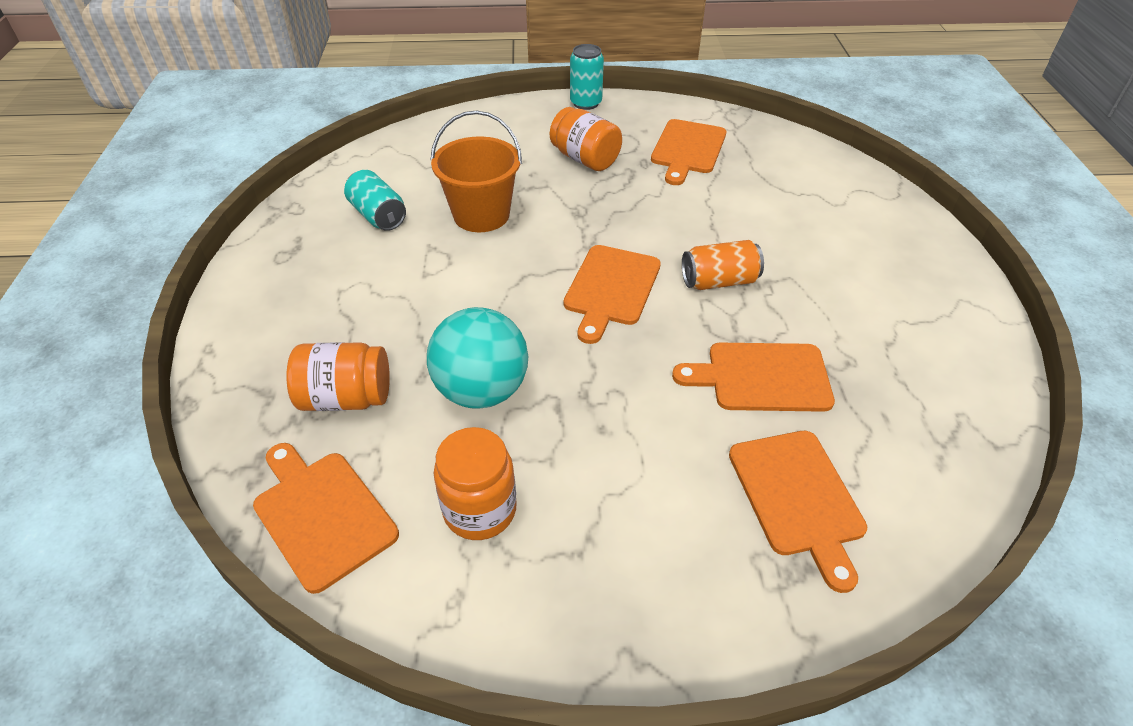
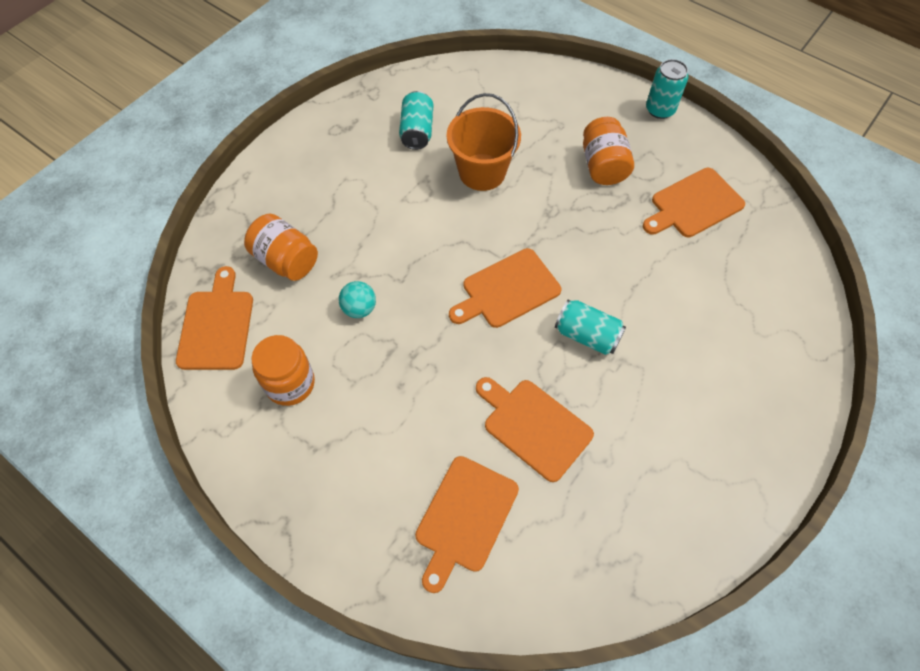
camera: 40 degrees right, 15 degrees up
turquoise ball [427,307,528,409] -> turquoise ball [339,281,376,318], size x0.51
orange can [682,240,764,290] -> turquoise can [555,300,626,355]

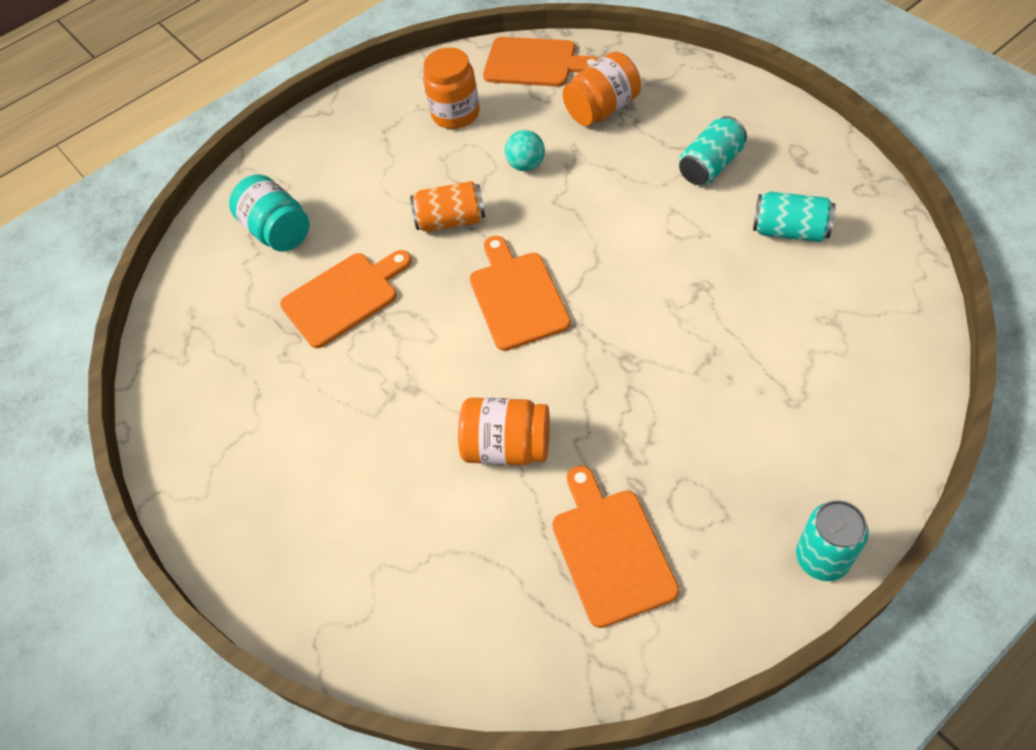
camera: 110 degrees right, 5 degrees down
orange cutting board [415,456,519,593] -> turquoise jar [229,174,310,252]
orange bucket [447,93,521,191] -> none
turquoise can [555,300,626,355] -> turquoise can moved to [679,116,747,185]
orange jar [583,117,634,185] -> orange jar moved to [458,398,550,465]
none -> orange can [410,181,485,232]

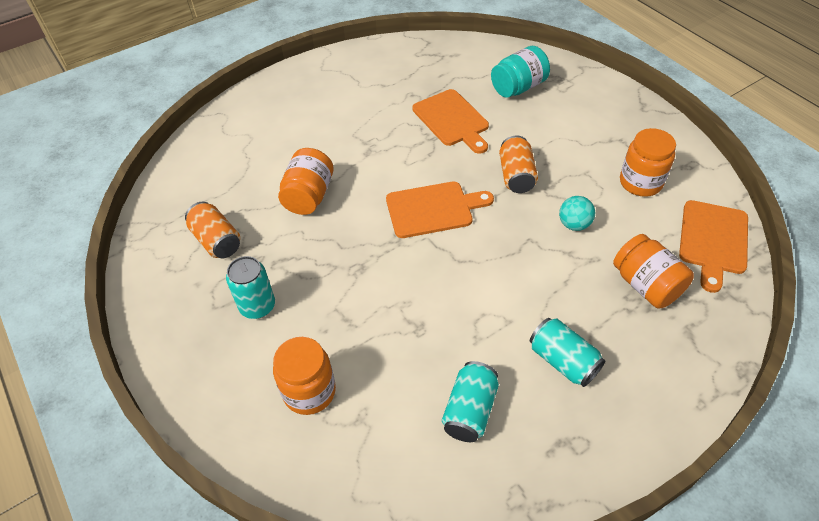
camera: 90 degrees right, 5 degrees down
orange cutting board [552,465,679,628] -> orange can [185,202,240,258]
turquoise can [796,500,869,581] -> turquoise can moved to [226,256,275,319]
none -> orange jar [273,337,336,415]

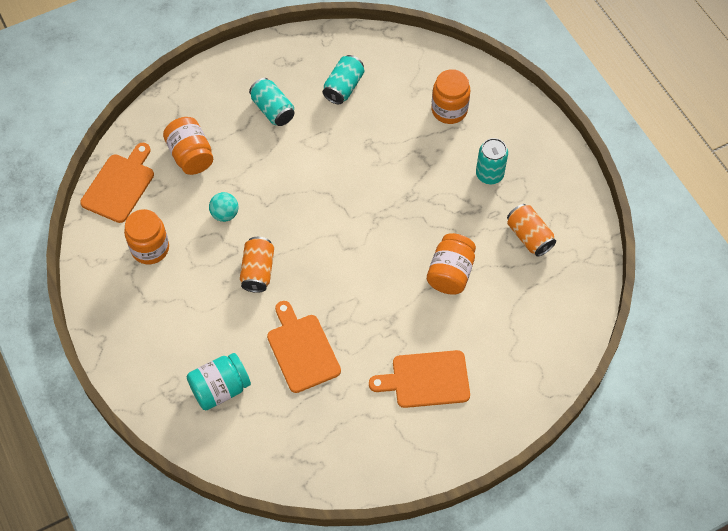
camera: 175 degrees left, 10 degrees up
orange cutting board [386,181,494,238] -> orange cutting board moved to [369,350,470,408]

